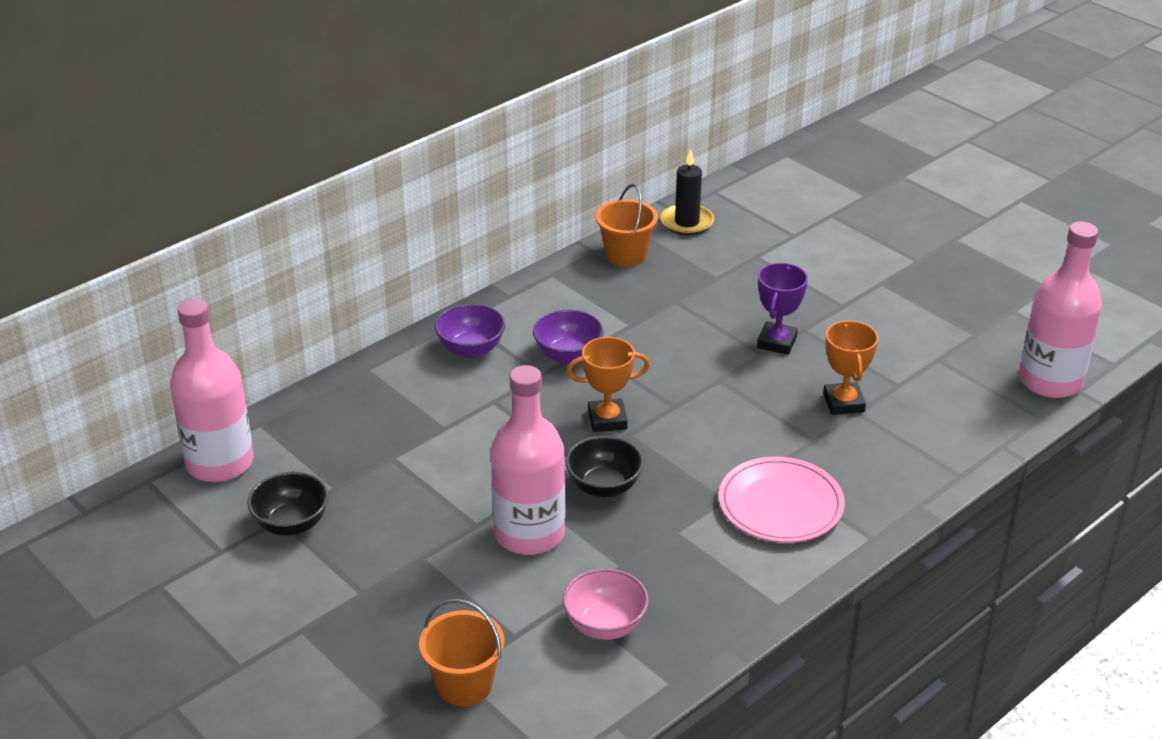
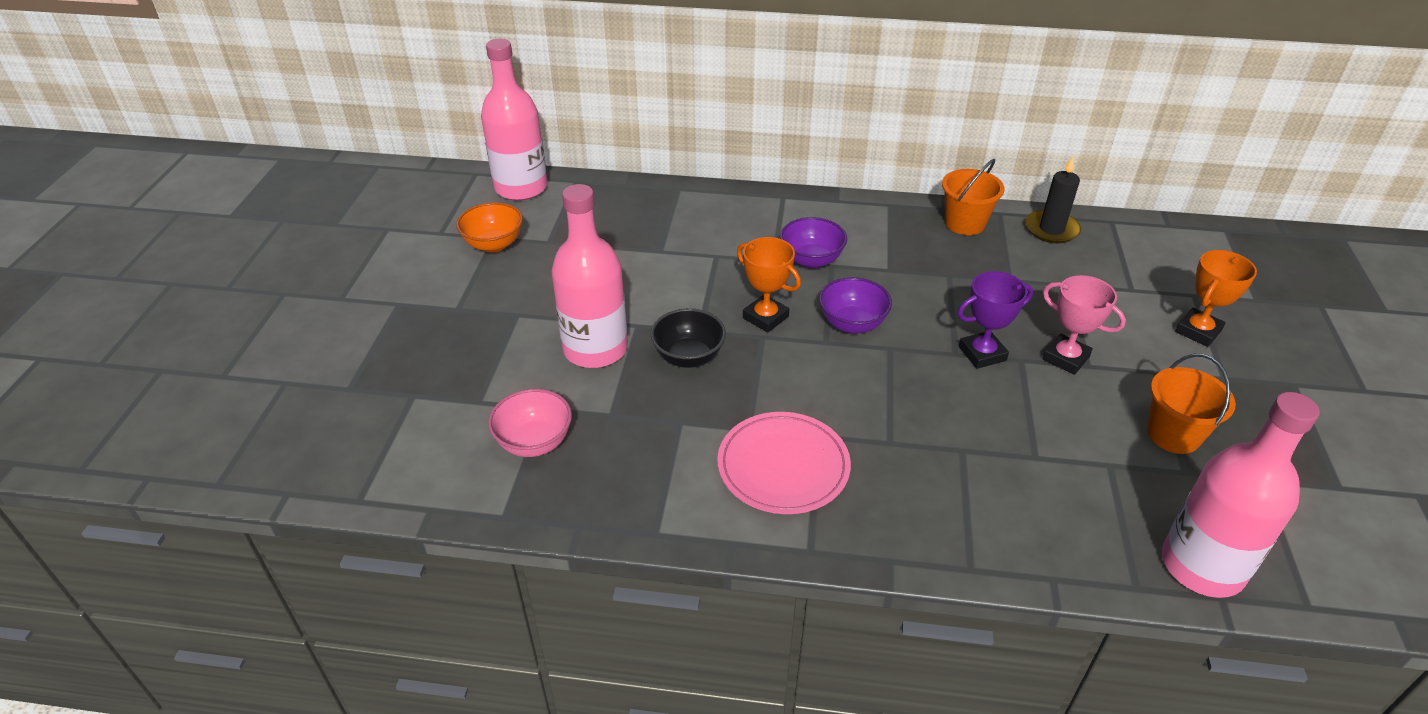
camera: 50 degrees right, 5 degrees up
black bowl [248,472,329,536] -> orange bowl [456,202,523,253]
orange bucket [419,599,505,706] -> orange bucket moved to [1147,354,1236,454]
purple bowl [435,304,505,358] -> purple bowl moved to [819,277,892,334]
orange trophy [823,320,879,415] -> orange trophy moved to [1175,250,1257,347]
none -> pink trophy [1042,275,1126,375]

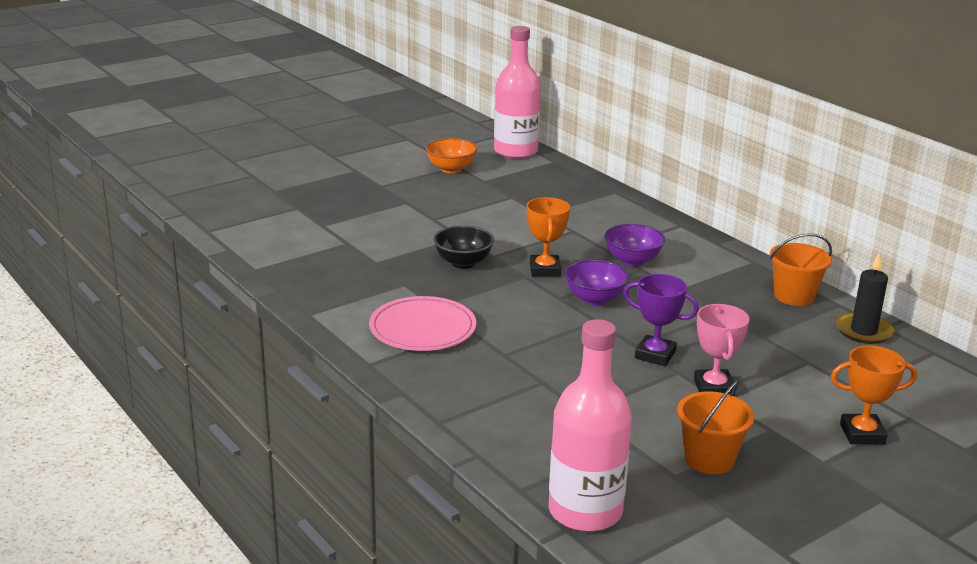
camera: 45 degrees right, 15 degrees down
pink bowl [488,389,572,457] -> none
pink bottle [551,184,628,368] -> none

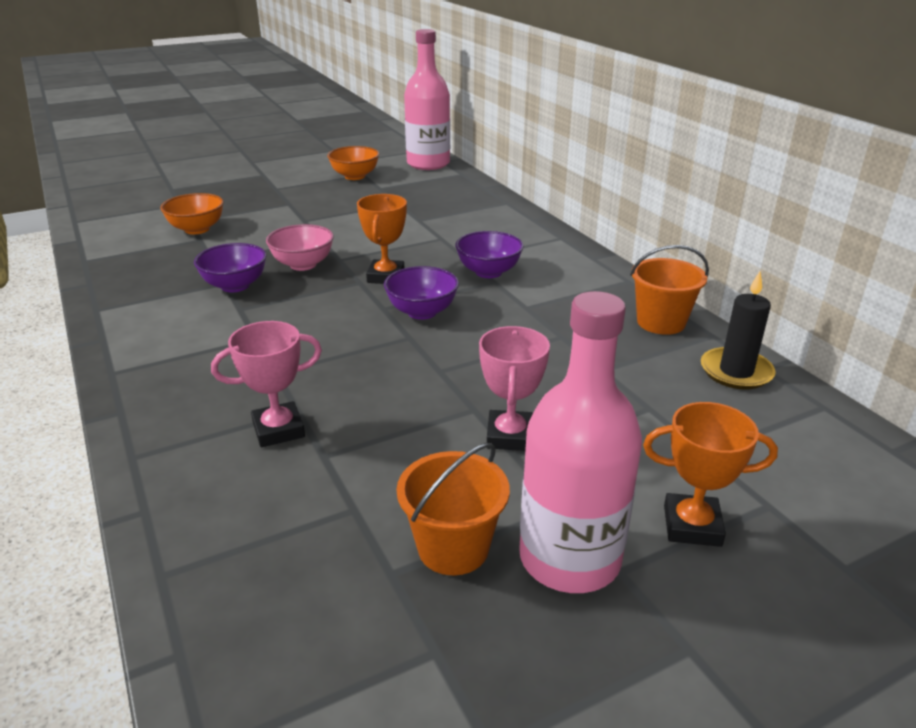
camera: 10 degrees right, 5 degrees up
pink plate [369,296,476,351] -> none
black bowl [433,225,494,269] -> pink bowl [266,224,334,271]
pink bottle [549,319,632,532] -> pink bottle moved to [519,291,642,593]
purple trophy [624,274,699,366] -> none
none -> orange bowl [160,193,224,235]
none -> purple bowl [194,243,266,293]
none -> pink trophy [211,321,322,447]

